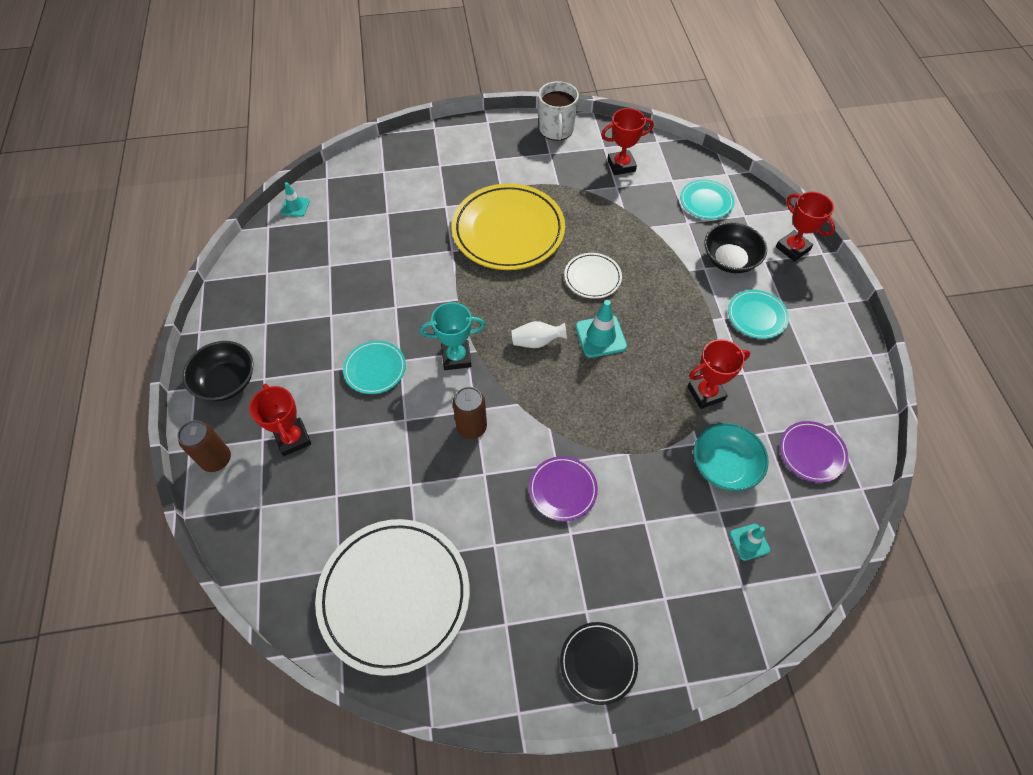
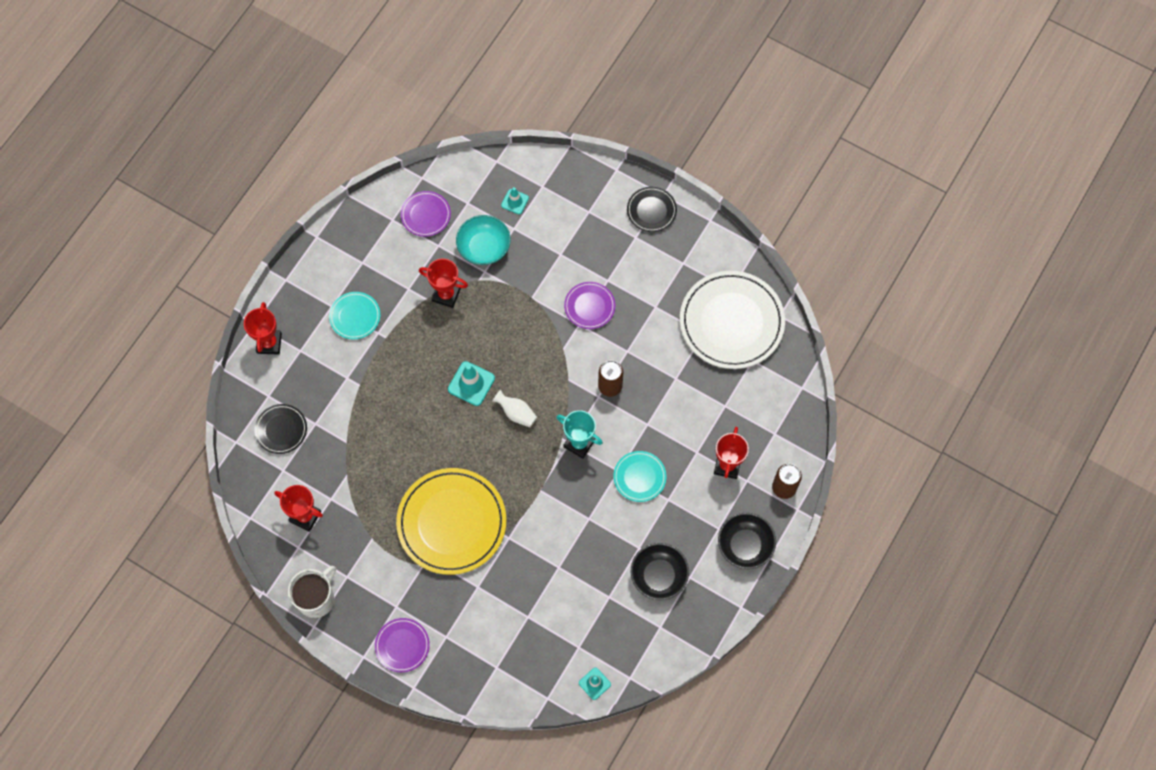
camera: 140 degrees left, 10 degrees up
white plate [564,253,622,299] -> none
turquoise plate [680,179,735,219] -> black plate [254,404,307,454]
black bowl [704,222,767,273] -> black bowl moved to [631,543,689,600]
none -> purple plate [375,618,430,673]

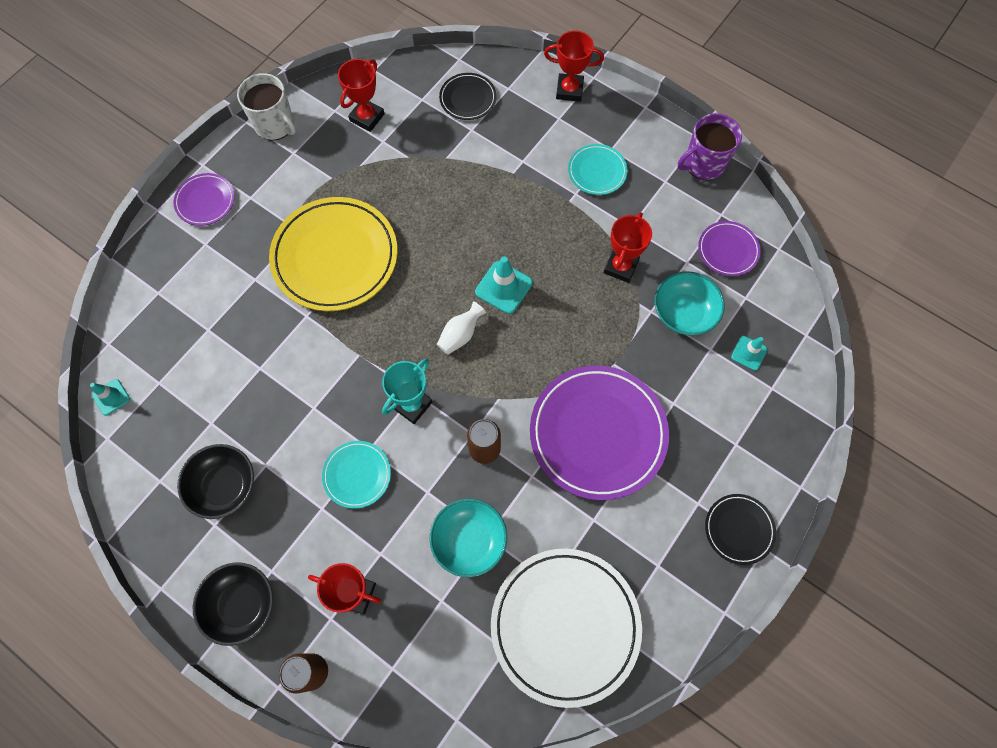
camera: 95 degrees right, 0 degrees up
purple plate [564,282,615,329] -> purple plate [530,365,669,500], size x2.05
none -> turquoise bowl [429,499,507,577]
none -> purple mug [678,113,742,180]

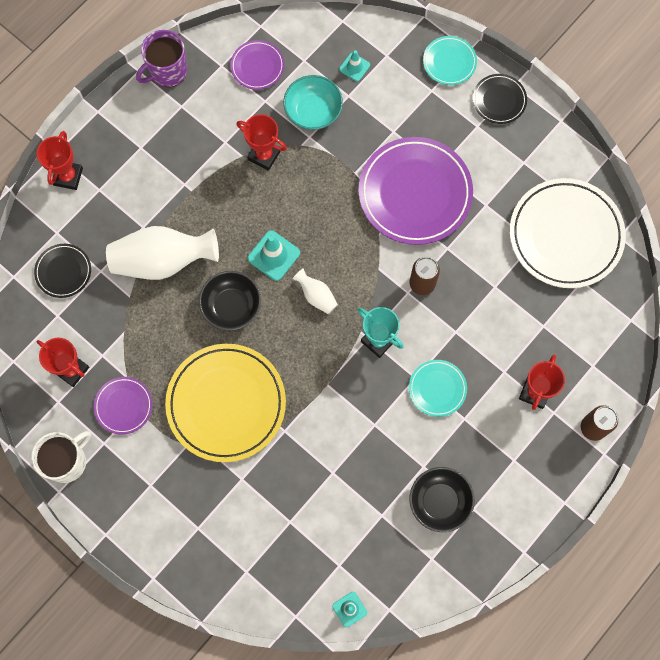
camera: 85 degrees left, 5 degrees up
purple plate [174,173,235,226] -> purple plate moved to [94,377,153,435]
black bowl [193,562,273,646] -> black bowl moved to [199,271,261,331]
turquoise bowl [429,499,507,577] -> none
turquoise plate [568,144,628,195] -> turquoise plate moved to [423,36,477,85]
purple mug [678,113,742,180] -> purple mug turned 75 degrees clockwise [136,30,187,87]
none -> white vase [106,226,219,280]

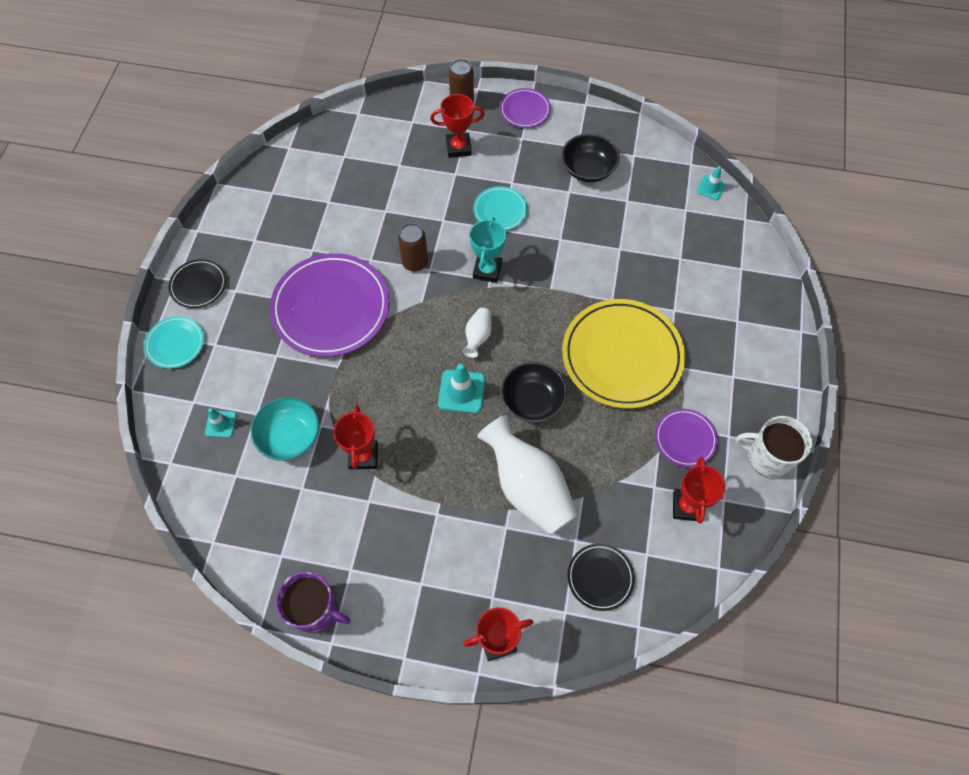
camera: 120 degrees left, 10 degrees down
purple plate [230,40,284,90] -> purple plate moved to [500,88,551,128]
white plate [510,178,626,288] -> none

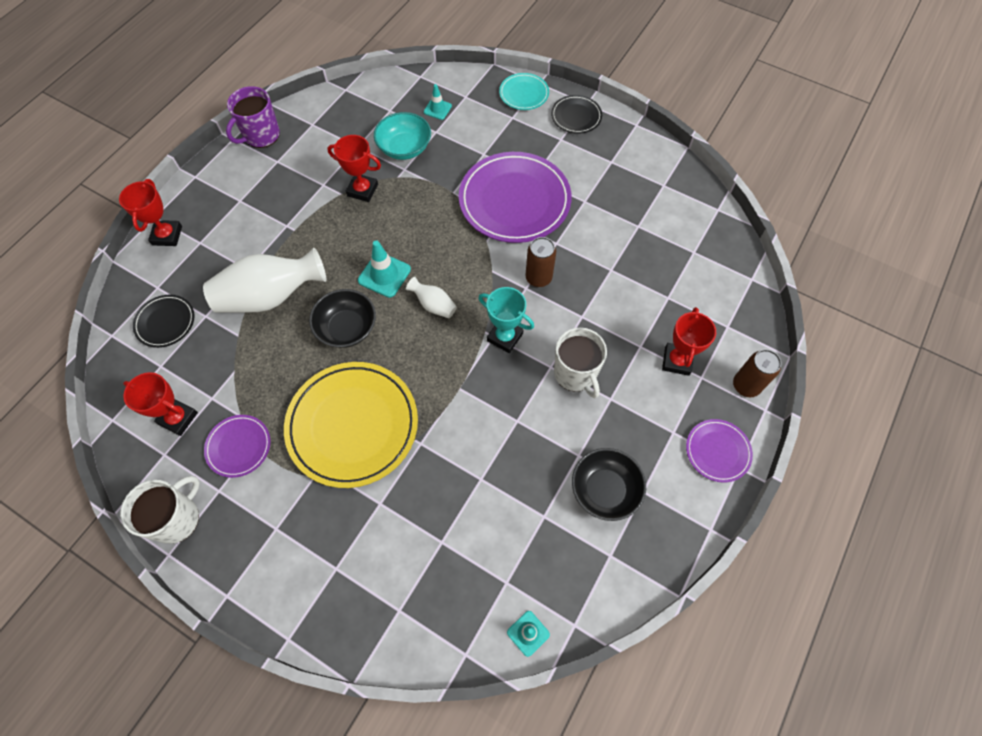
camera: 110 degrees right, 0 degrees up
turquoise plate [473,186,528,231] -> white mug [554,327,607,398]

